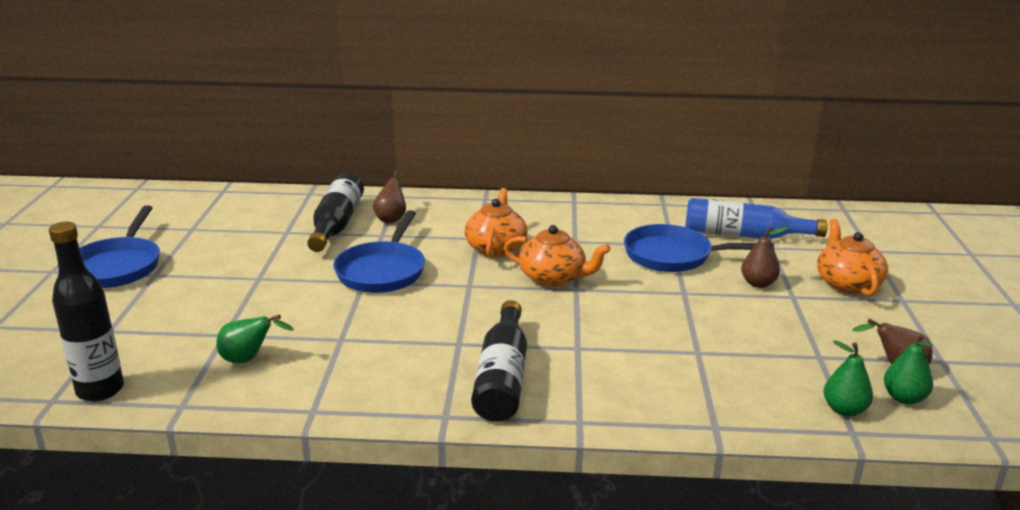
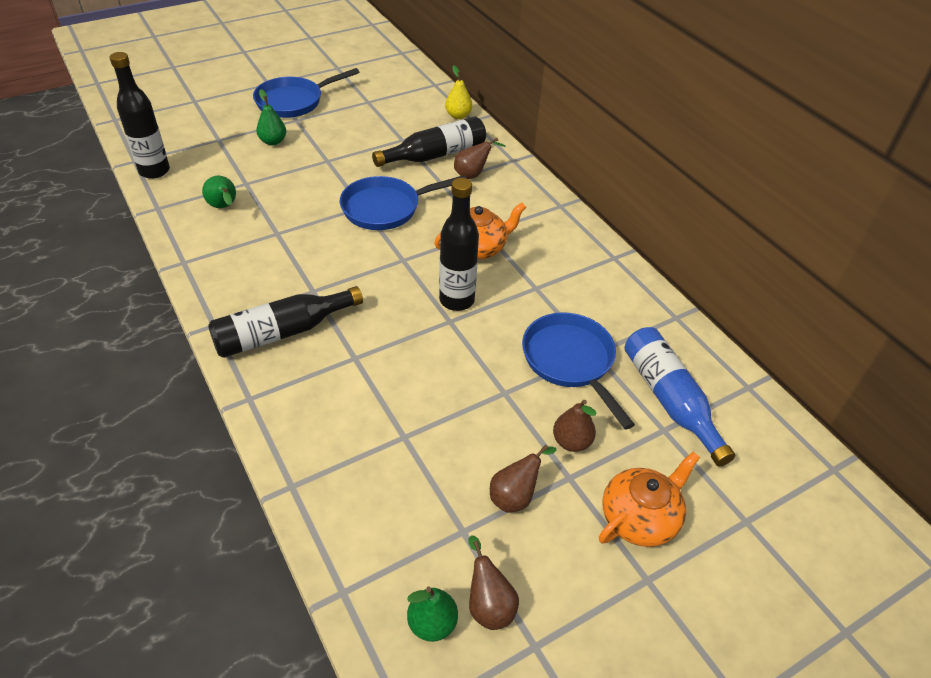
camera: 55 degrees right, 20 degrees up
orange teapot [504,225,611,287] -> black bottle [439,178,479,311]
green pear [824,340,873,417] -> green pear moved to [256,89,286,145]
none -> yellow pear [445,65,473,119]
none -> brown pear [490,445,557,513]

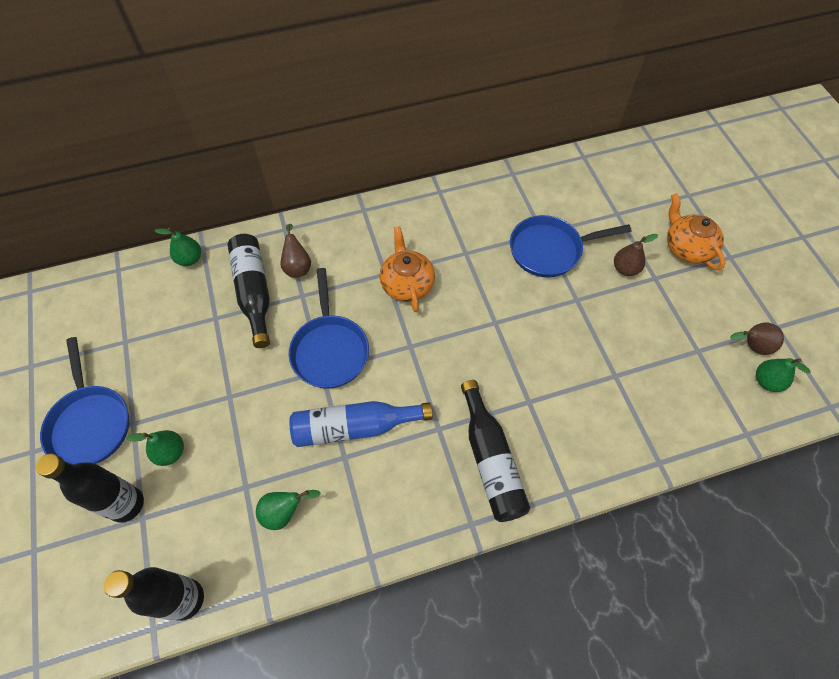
camera: 75 degrees left, 15 degrees up
black bottle [439,178,479,311] -> black bottle moved to [36,453,144,523]
yellow pear [445,65,473,119] -> green pear [154,227,201,266]
brown pear [490,445,557,513] -> none
blue bottle [624,327,735,466] -> blue bottle moved to [289,401,433,447]

